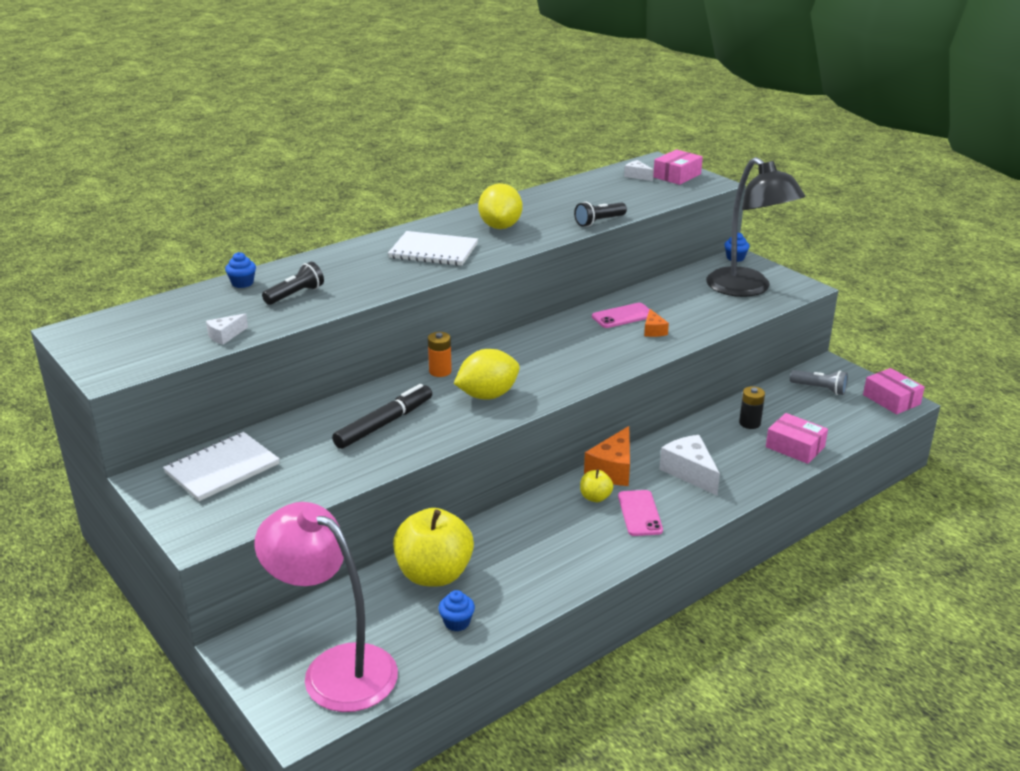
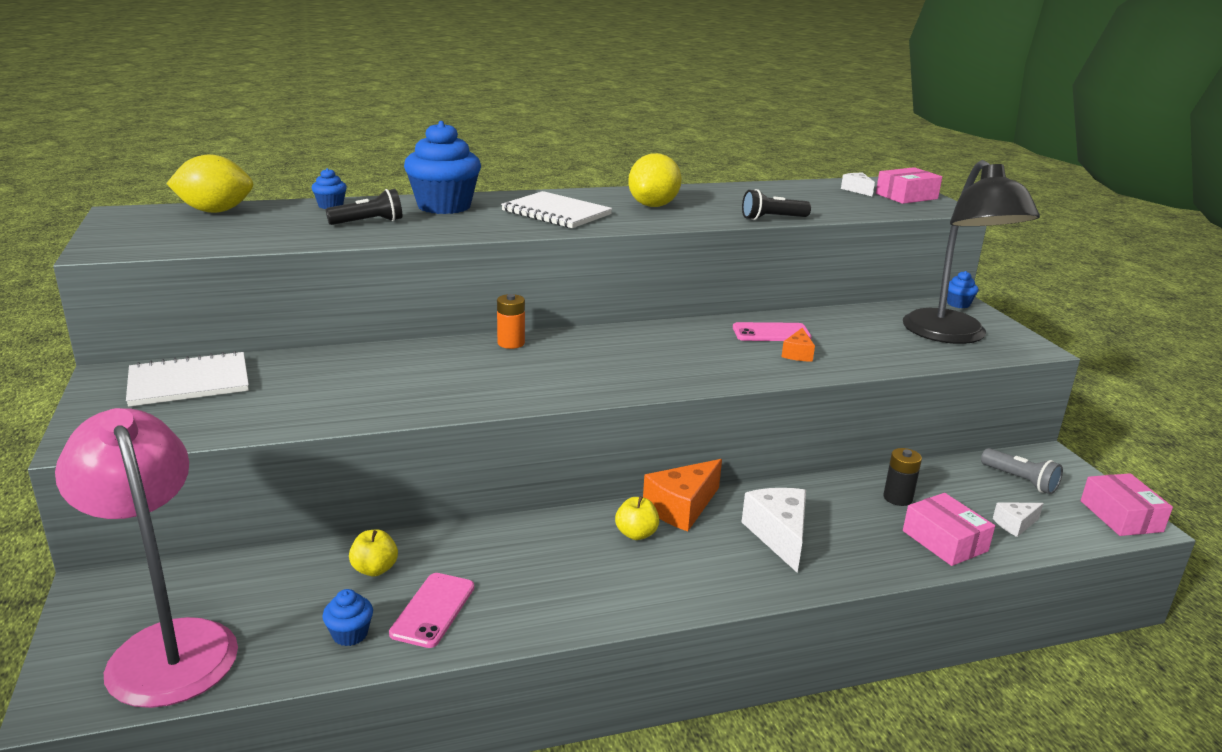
camera: 20 degrees right, 5 degrees down
white cheese [206,313,248,345] -> white cheese moved to [993,502,1044,537]
black marker [332,384,432,449] -> none
yellow apple [393,508,474,586] -> yellow apple [349,529,398,576], size x0.46
yellow lemon [454,349,520,400] -> yellow lemon moved to [166,154,253,213]
pink phone [618,490,663,536] -> pink phone moved to [389,573,474,648]
none -> blue cupcake [404,121,481,214]

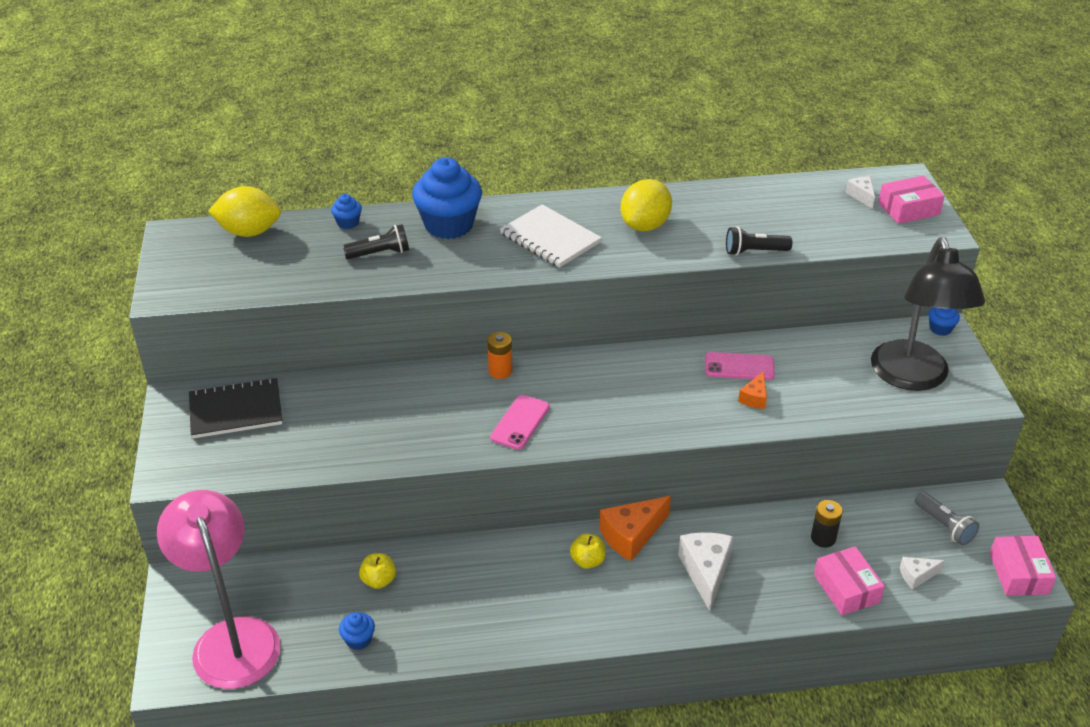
camera: 10 degrees right, 15 degrees up
white notebook [126,351,249,407] -> black notebook [189,378,282,438]
pink phone [389,573,474,648] -> pink phone moved to [490,395,550,450]

